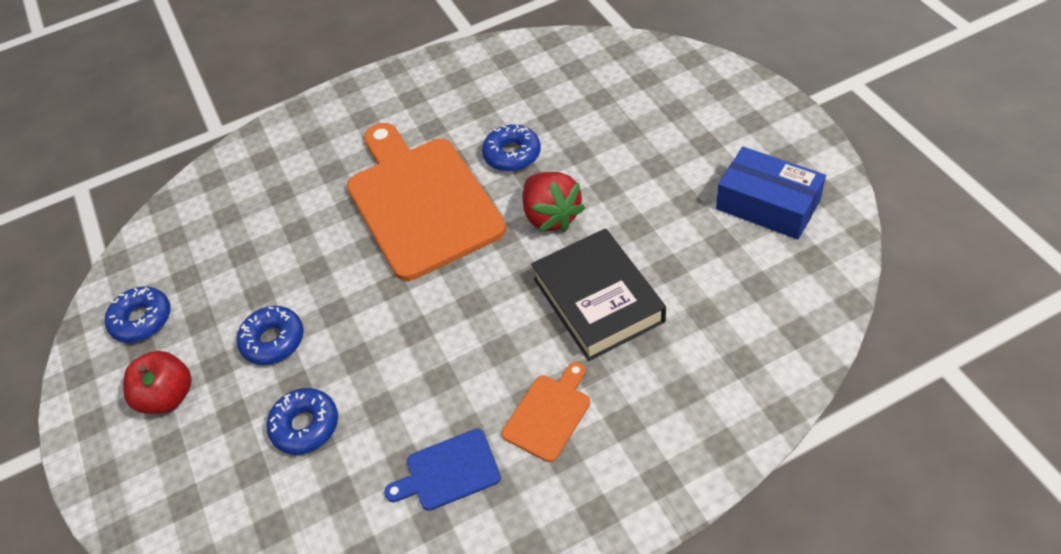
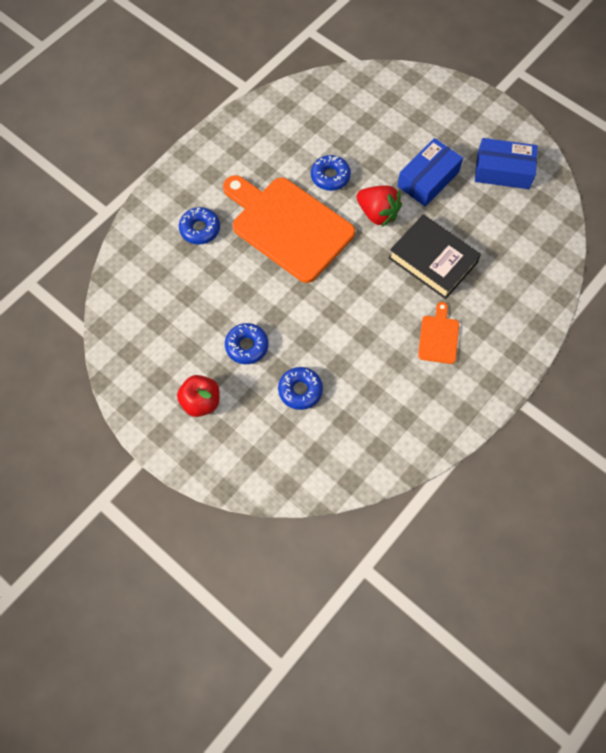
camera: 30 degrees left, 15 degrees up
blue donut [105,286,171,343] -> blue donut moved to [179,207,220,245]
blue cutting board [384,429,501,511] -> none
none -> blue box [397,138,463,206]

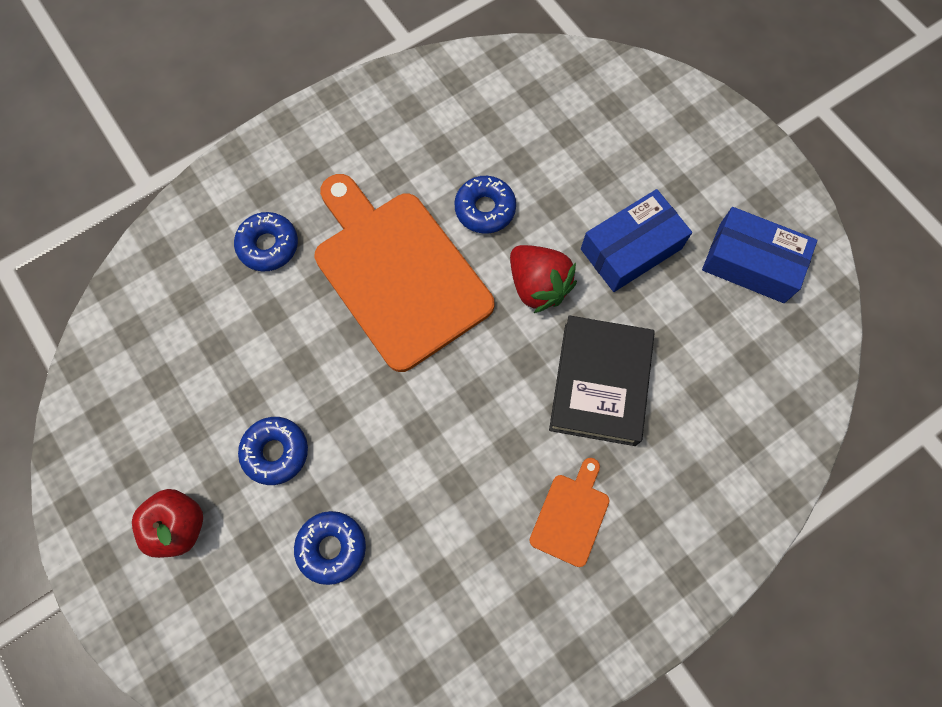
camera: 15 degrees right, 5 degrees up
black book [389,214,481,299] -> black book turned 45 degrees clockwise [549,315,655,446]

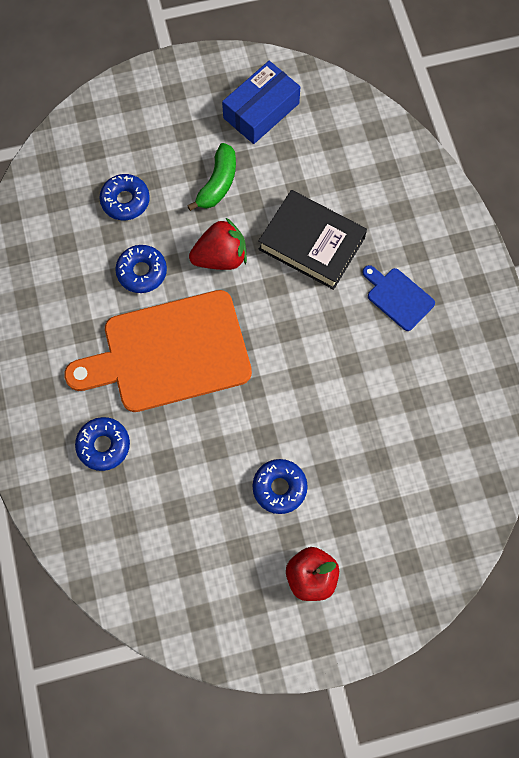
camera: 70 degrees left, 0 degrees up
blue donut [294,511,366,585] -> blue donut moved to [99,174,150,220]
orange cutting board [529,458,610,567] -> blue cutting board [362,265,435,331]
blue box [581,189,692,292] -> green banana [187,143,236,211]

